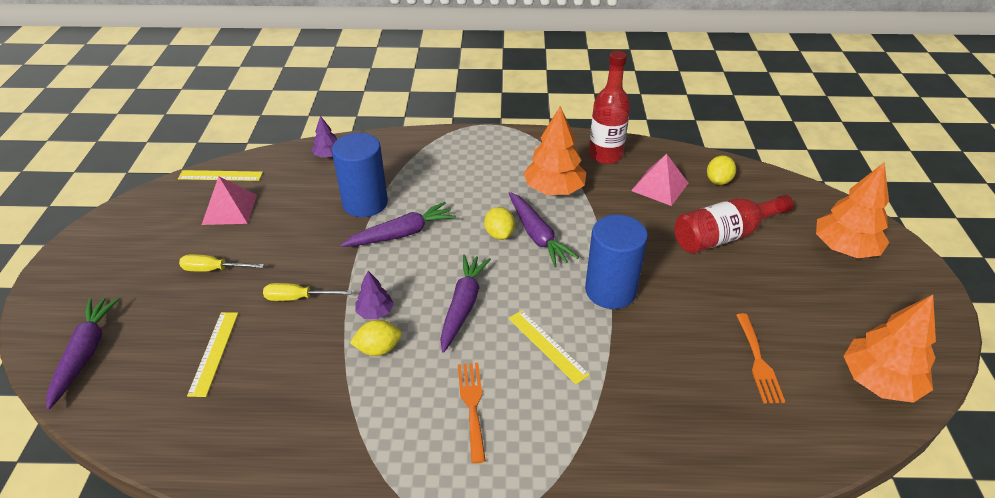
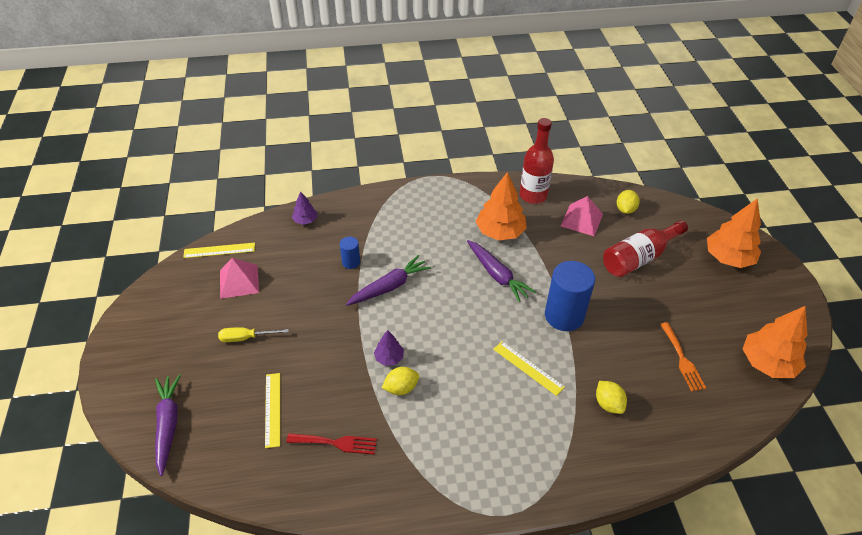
camera: 10 degrees left, 5 degrees up
yellow screwdriver [263,283,352,301] -> none
blue cylinder [332,133,388,217] -> blue cylinder [340,237,360,269], size x0.49
purple carrot [440,254,491,353] -> none
orange fork [458,363,486,463] -> none
yellow lemon [484,207,515,240] -> yellow lemon moved to [596,381,627,414]
none -> red fork [287,433,377,455]

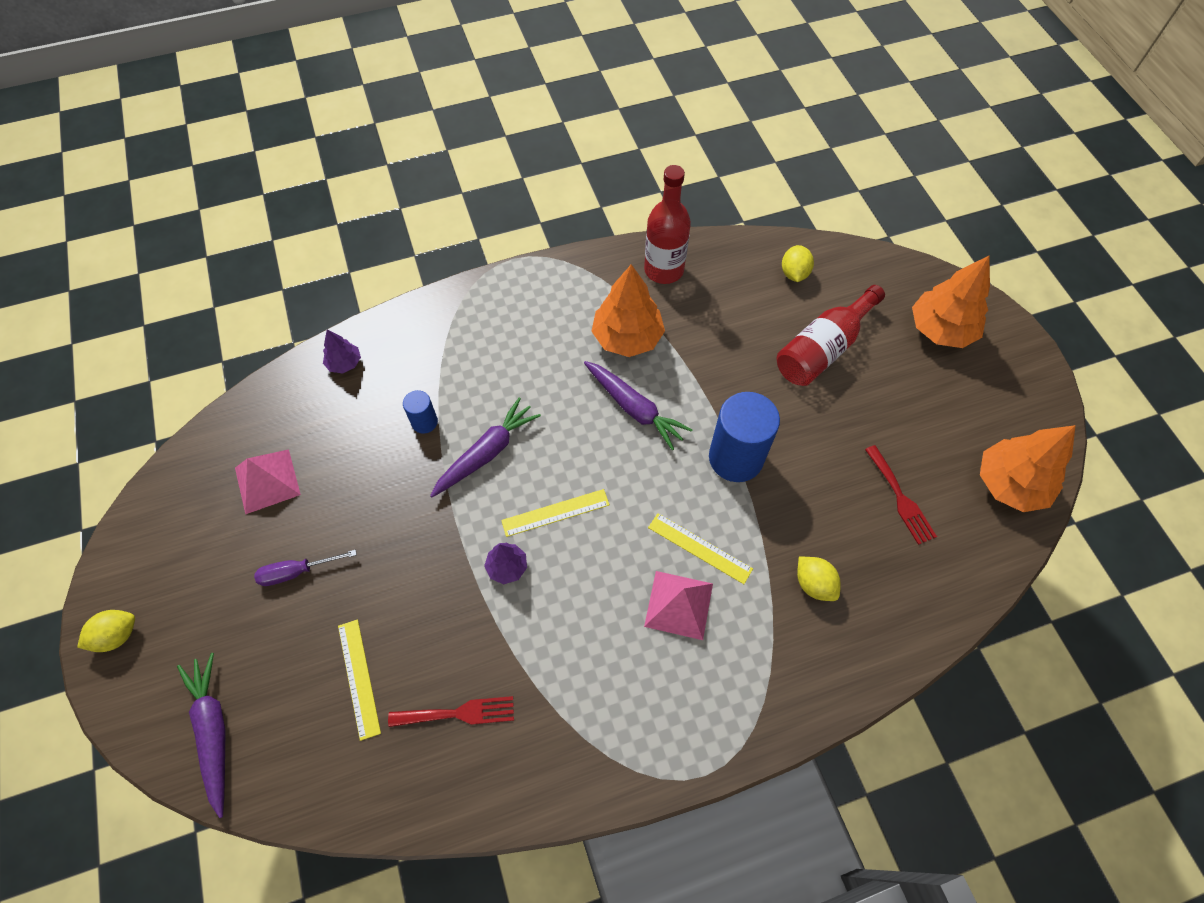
camera: 10 degrees left, 15 degrees up
yellow ruler [183,243,255,258] -> yellow ruler moved to [501,489,610,537]
yellow screwdriver [218,327,289,342] -> purple screwdriver [254,550,357,586]
yellow lemon [382,367,419,395] -> yellow lemon moved to [77,610,135,652]
pink pyramid [561,196,603,236] -> pink pyramid moved to [644,571,713,640]
orange fork [660,322,706,392] -> red fork [865,445,937,545]

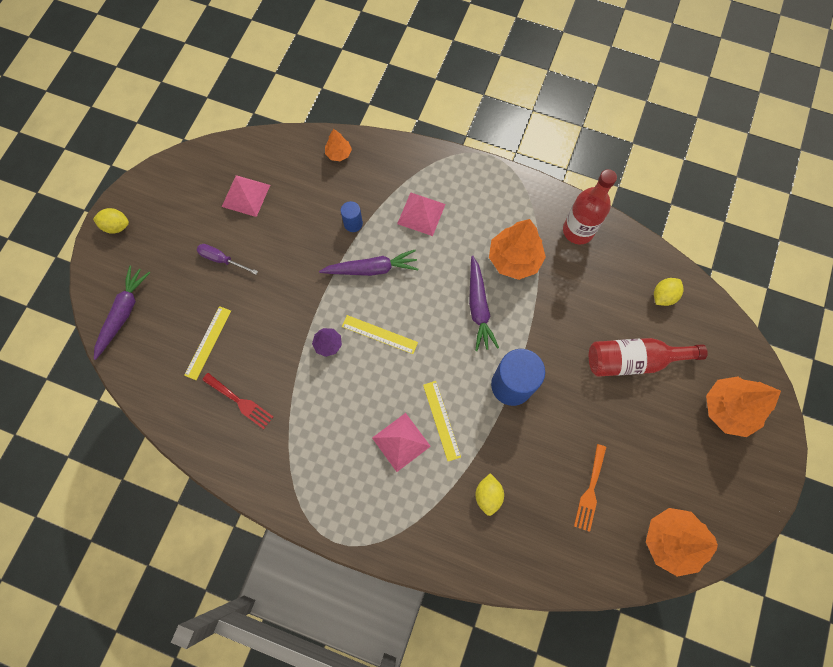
camera: 40 degrees right, 10 degrees up
purple tree [323,330,361,374] -> orange tree [325,129,352,161]
red fork [865,445,937,545] -> orange fork [574,444,606,532]
none -> pink pyramid [397,192,446,236]

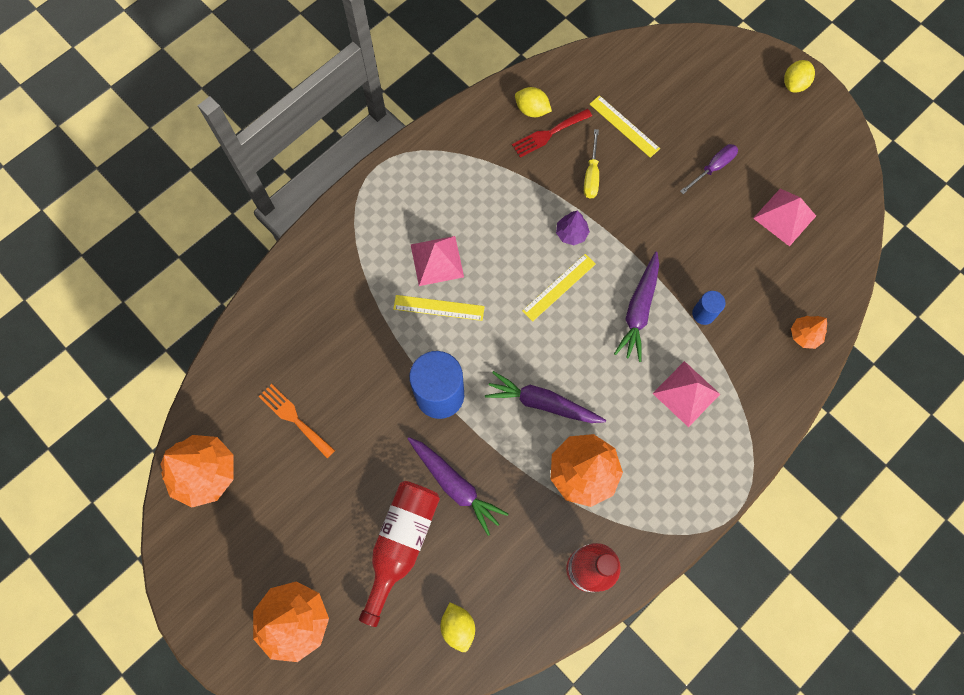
camera: 115 degrees right, 0 degrees up
purple carrot [94,266,150,360] -> purple carrot moved to [408,437,508,536]
yellow lemon [475,473,504,516] -> yellow lemon moved to [515,87,552,117]
none -> yellow screwdriver [584,129,599,199]

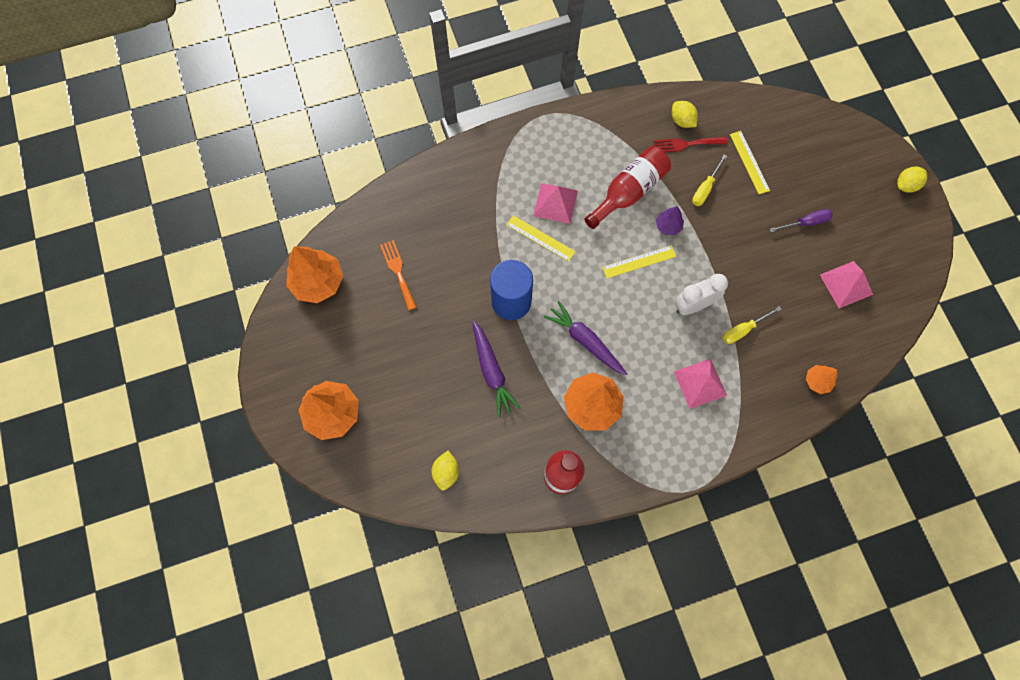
camera: 25 degrees right, 0 degrees up
red bottle [359,481,440,627] -> red bottle moved to [584,146,671,229]
purple carrot [614,252,659,362] -> white clock [675,274,728,315]
blue cylinder [692,291,725,325] -> yellow screwdriver [723,306,782,344]

